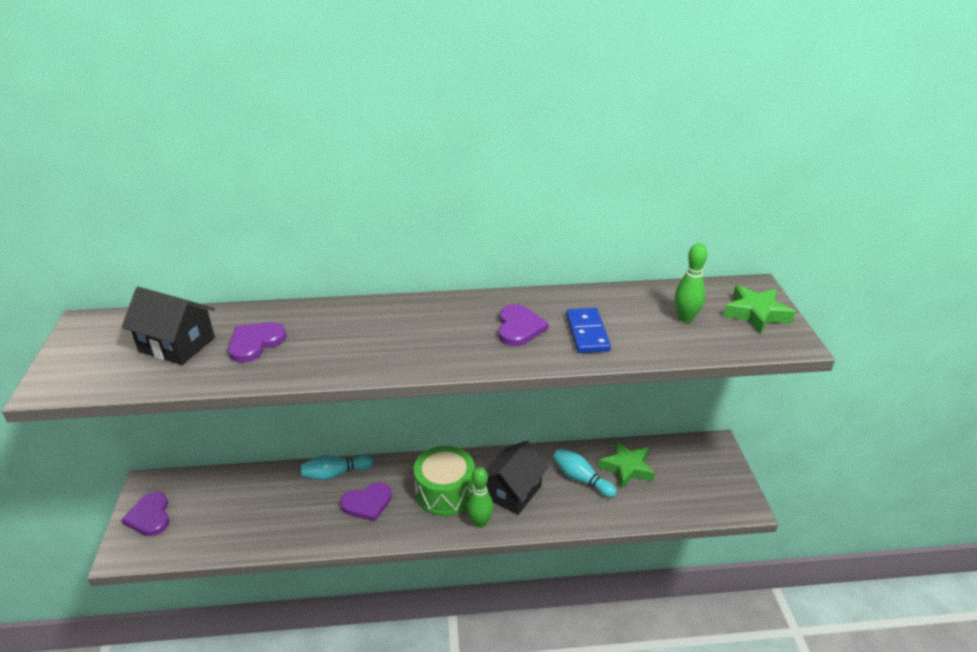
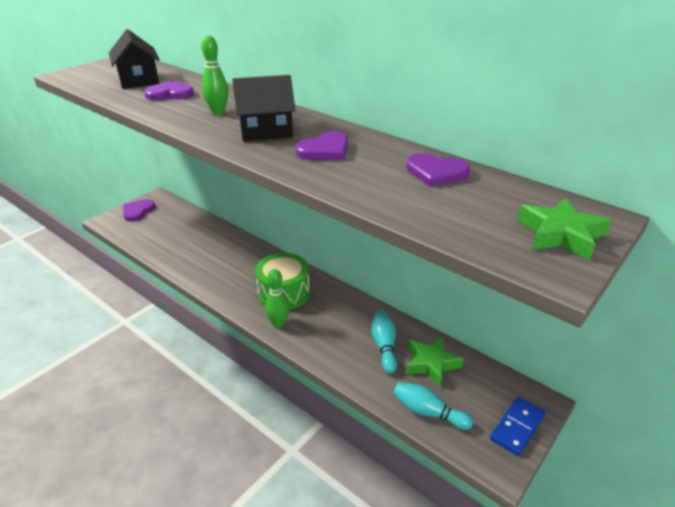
camera: 45 degrees right, 0 degrees up
turquoise bowling pin [301,455,374,480] -> turquoise bowling pin moved to [393,382,473,430]
purple heart [340,482,392,521] -> purple heart moved to [406,153,470,186]
black house [486,441,548,515] -> black house moved to [232,75,296,141]
blue domino [566,308,611,353] -> blue domino moved to [490,397,545,456]
green bowling pin [675,243,707,323] -> green bowling pin moved to [201,36,228,115]

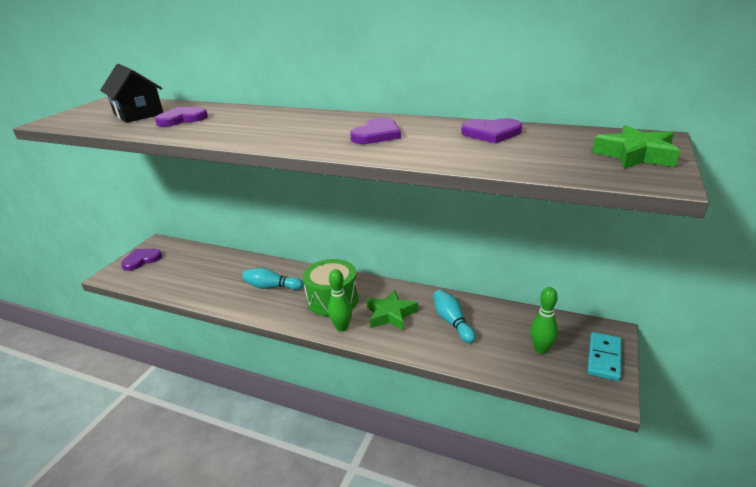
camera: 15 degrees left, 5 degrees down
purple heart [123,199,155,221] -> purple heart turned 45 degrees clockwise [121,249,162,271]
green bowling pin [201,36,228,115] -> green bowling pin moved to [530,287,558,354]
black house [232,75,296,141] -> none
turquoise bowling pin [393,382,473,430] -> turquoise bowling pin moved to [242,268,304,290]
green star [406,336,464,387] -> green star moved to [366,290,418,331]
blue domino [490,397,545,456] -> turquoise domino [587,332,621,381]

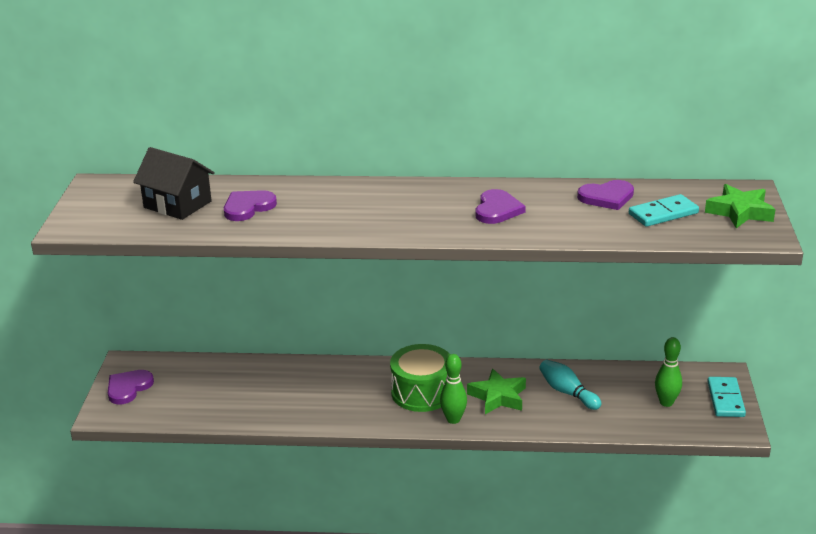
camera: 20 degrees left, 0 degrees up
turquoise bowling pin [242,268,304,290] -> none
none -> turquoise domino [629,194,699,227]

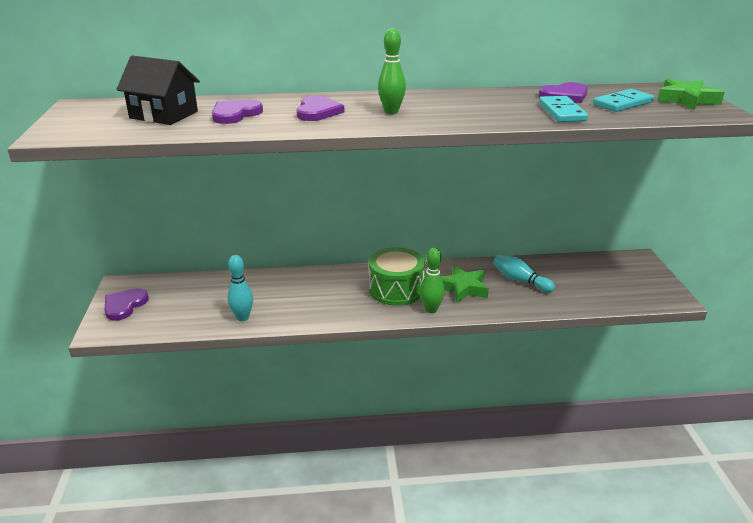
camera: 10 degrees left, 0 degrees up
purple heart [475,189,526,224] -> purple heart moved to [296,96,344,121]
green bowling pin [655,337,682,407] -> green bowling pin moved to [378,28,406,114]
turquoise domino [707,377,746,417] -> turquoise domino moved to [539,96,588,122]
none -> turquoise bowling pin [228,255,253,321]

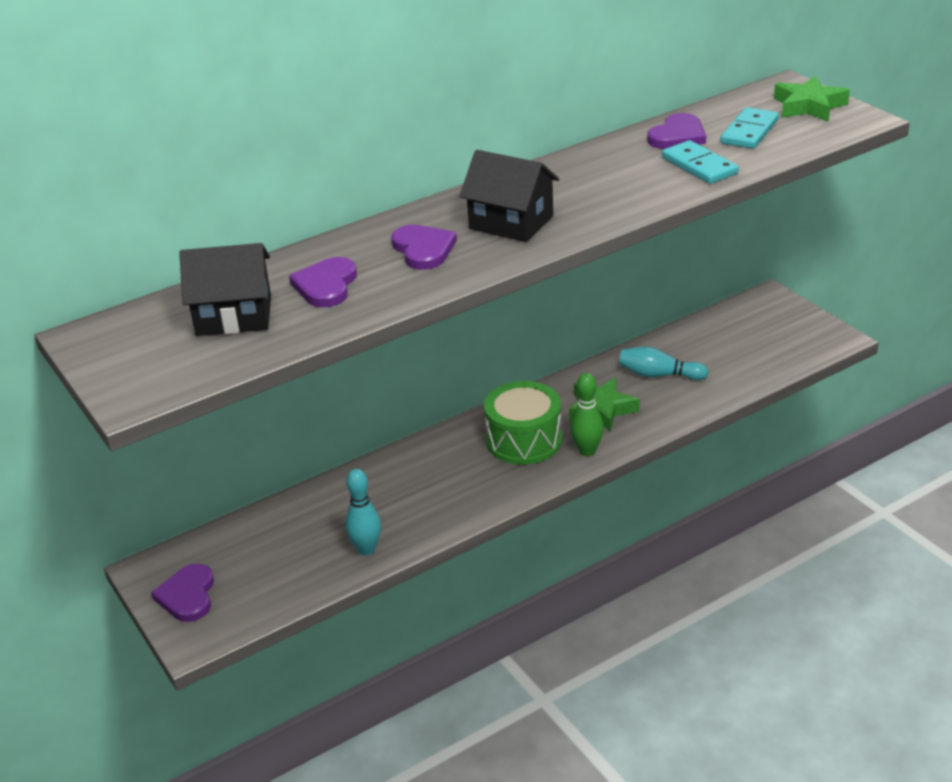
camera: 25 degrees left, 5 degrees up
green bowling pin [378,28,406,114] -> black house [459,150,559,242]

